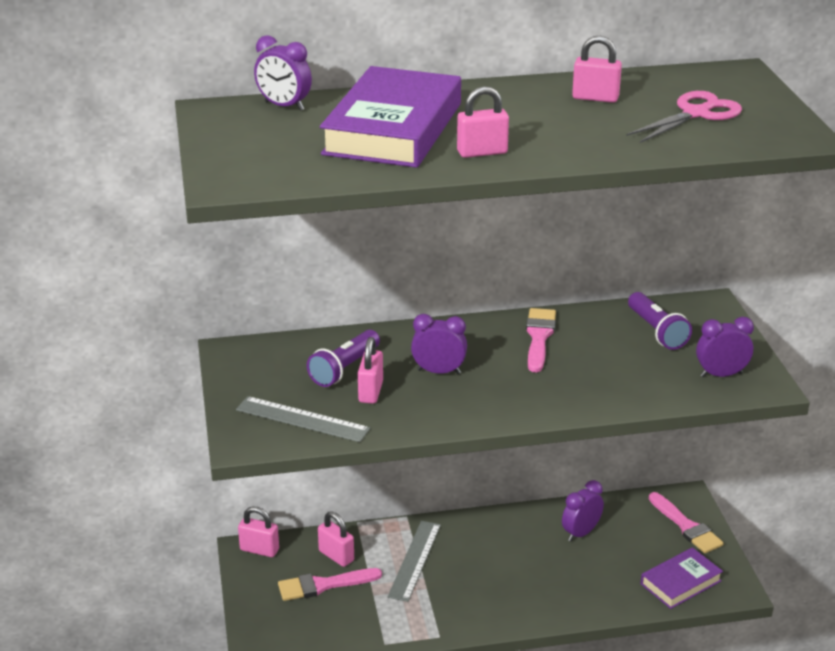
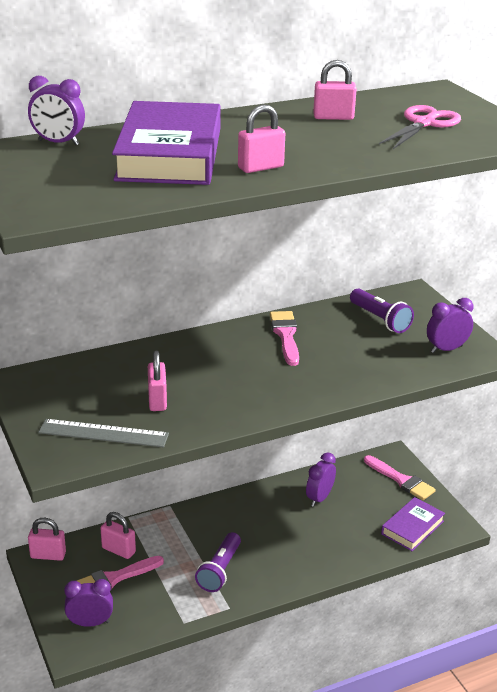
camera: 15 degrees left, 0 degrees up
purple flashlight [307,330,380,387] -> purple flashlight moved to [195,532,241,592]
grey ruler [387,521,441,602] -> none
purple clock [411,314,467,374] -> purple clock moved to [64,579,113,627]

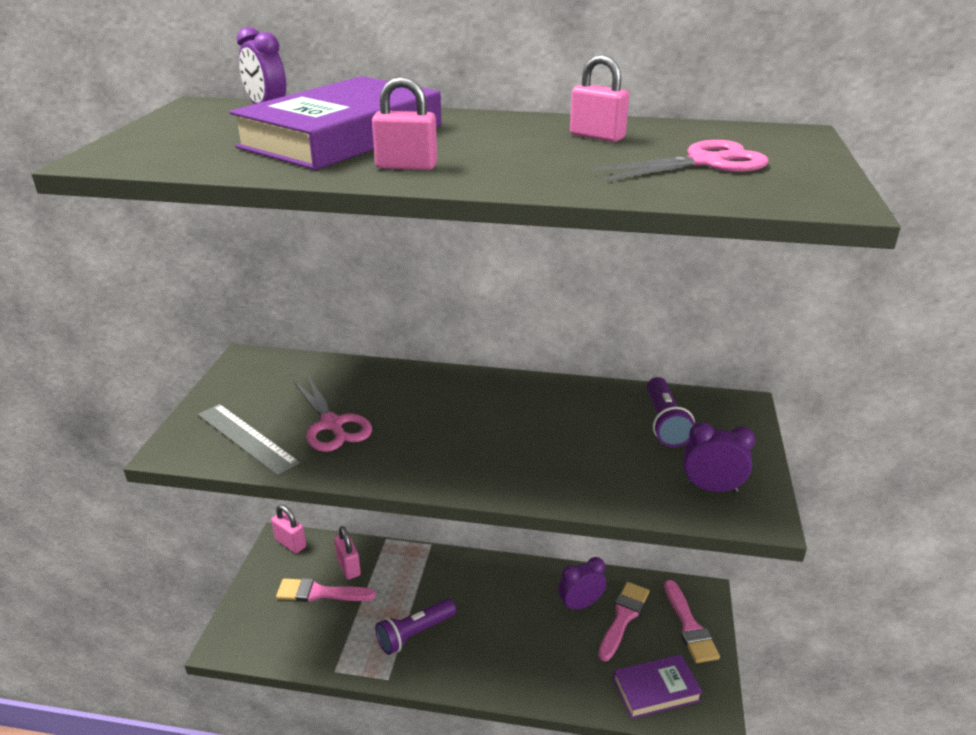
camera: 35 degrees right, 0 degrees up
purple clock [64,579,113,627] -> none
pink padlock [148,351,167,411] -> pink scissors [293,376,372,452]
pink brush [270,311,299,366] -> pink brush moved to [598,582,649,661]

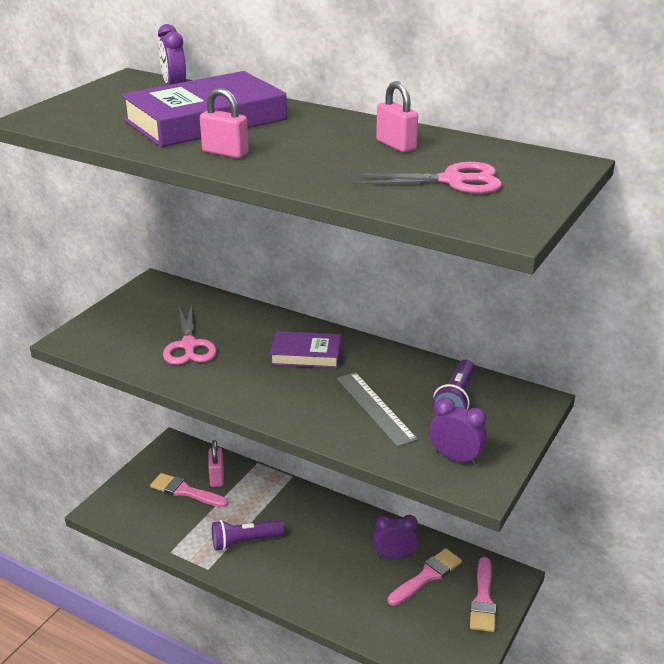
camera: 20 degrees right, 0 degrees up
grey ruler [198,404,300,475] -> grey ruler moved to [337,372,418,447]
pink padlock [271,505,306,553] -> none
purple book [613,654,703,719] -> purple book moved to [270,331,341,368]

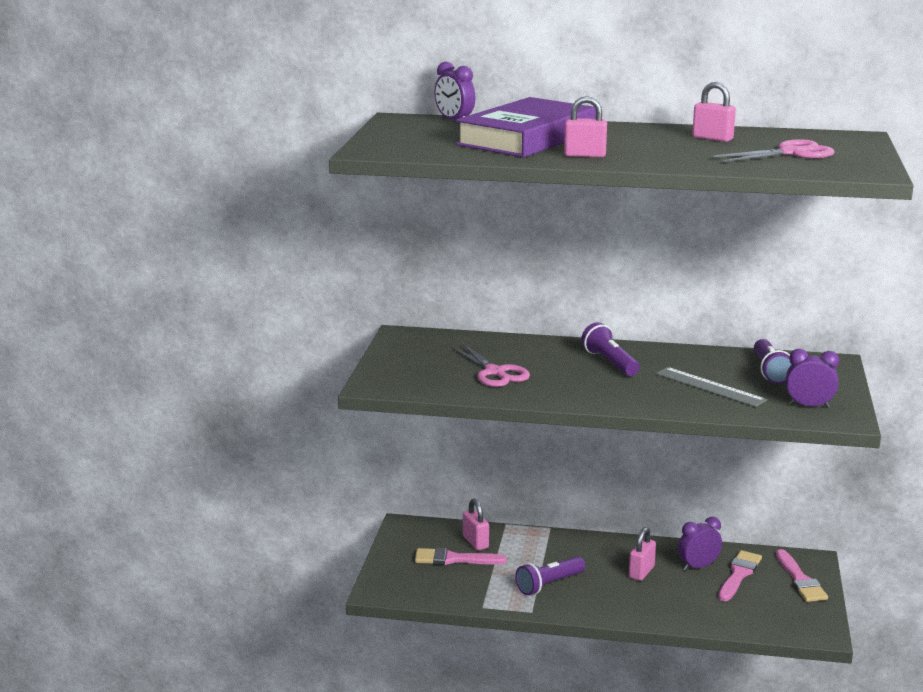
camera: 20 degrees left, 10 degrees down
purple book [270,331,341,368] -> purple flashlight [581,322,639,376]
none -> pink padlock [629,527,656,581]

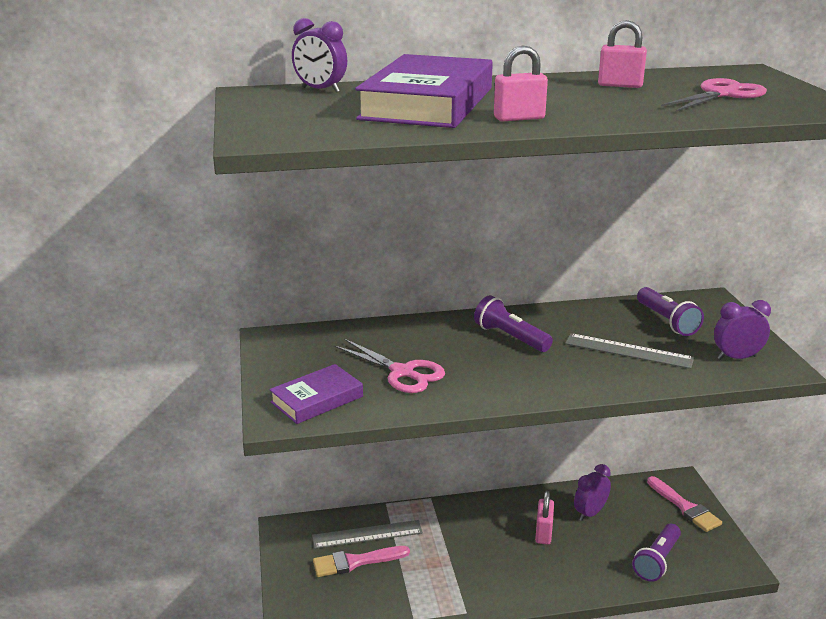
camera: 20 degrees left, 5 degrees up
pink padlock [463,499,489,550] -> grey ruler [312,520,423,549]
purple flashlight [515,556,586,595] -> purple flashlight moved to [632,524,681,582]
pink brush [718,550,762,601] -> none
none -> purple book [269,364,363,424]

